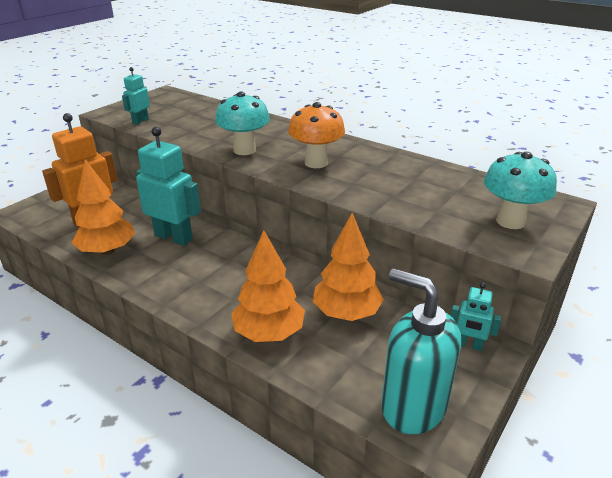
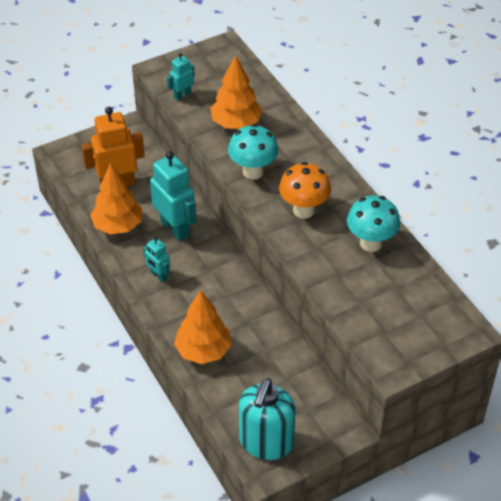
camera: 25 degrees right, 15 degrees up
orange tree [313,213,384,321] -> orange tree moved to [210,55,262,129]
turquoise soap dispenser [381,268,461,434] -> turquoise soap dispenser turned 135 degrees counterclockwise [239,378,296,460]
turquoise robot [451,282,502,351] -> turquoise robot moved to [144,237,170,282]
turquoise mushroom [484,152,557,229] -> turquoise mushroom moved to [347,196,400,252]

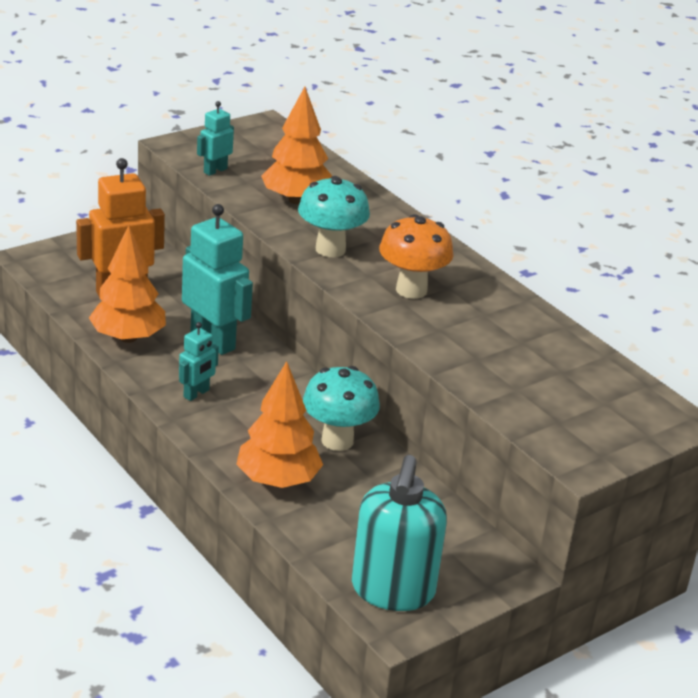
camera: 10 degrees left, 15 degrees down
turquoise robot [144,237,170,282] -> turquoise robot turned 90 degrees counterclockwise [179,322,219,401]
turquoise mushroom [347,196,400,252] -> turquoise mushroom moved to [303,366,380,451]

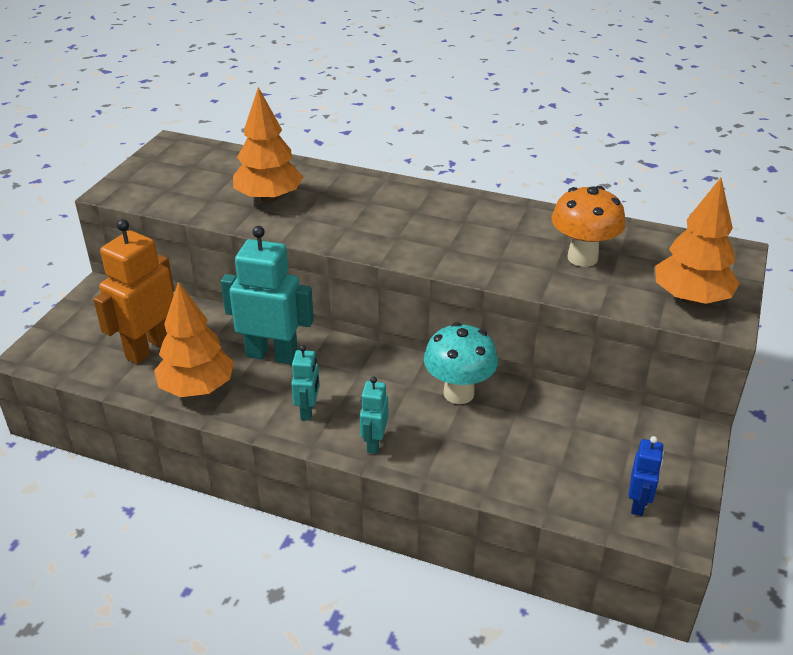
camera: 30 degrees left, 5 degrees up
turquoise robot [197,101,234,176] -> turquoise robot moved to [360,377,388,454]
orange tree [236,361,323,488] -> orange tree moved to [655,178,740,304]
turquoise mushroom [298,176,370,257] -> none
turquoise soap dispenser [352,455,447,611] -> blue robot [628,436,664,516]
orange mushroom [379,214,453,299] -> orange mushroom moved to [552,186,626,267]

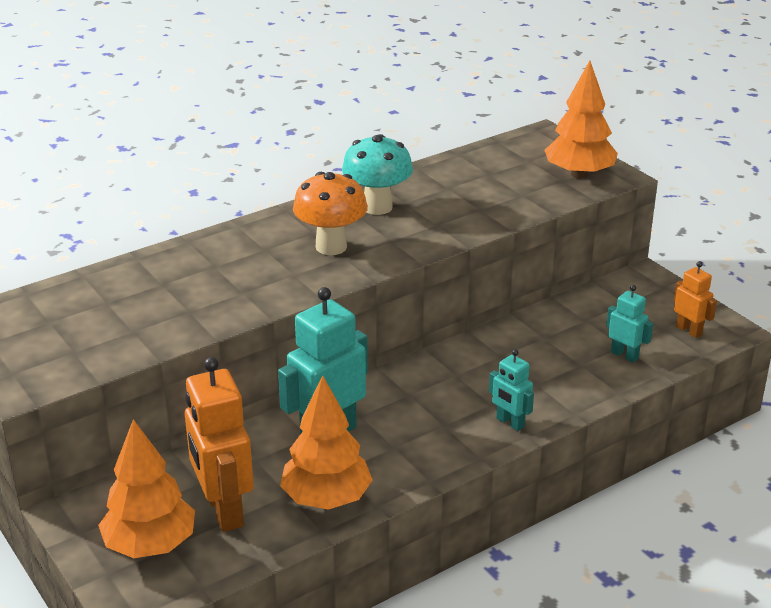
camera: 55 degrees left, 5 degrees down
orange tree [233,87,303,203] -> orange tree moved to [98,419,195,558]
turquoise robot [291,345,320,421] -> turquoise robot moved to [606,285,653,363]
turquoise mushroom [424,322,498,404] -> turquoise mushroom moved to [342,134,413,215]
orange mushroom [552,186,626,267] -> orange mushroom moved to [293,172,368,255]
blue robot [628,436,664,516] -> orange robot [674,261,717,338]

